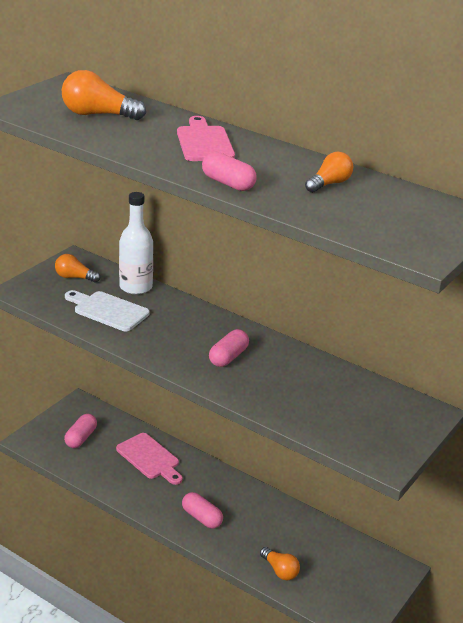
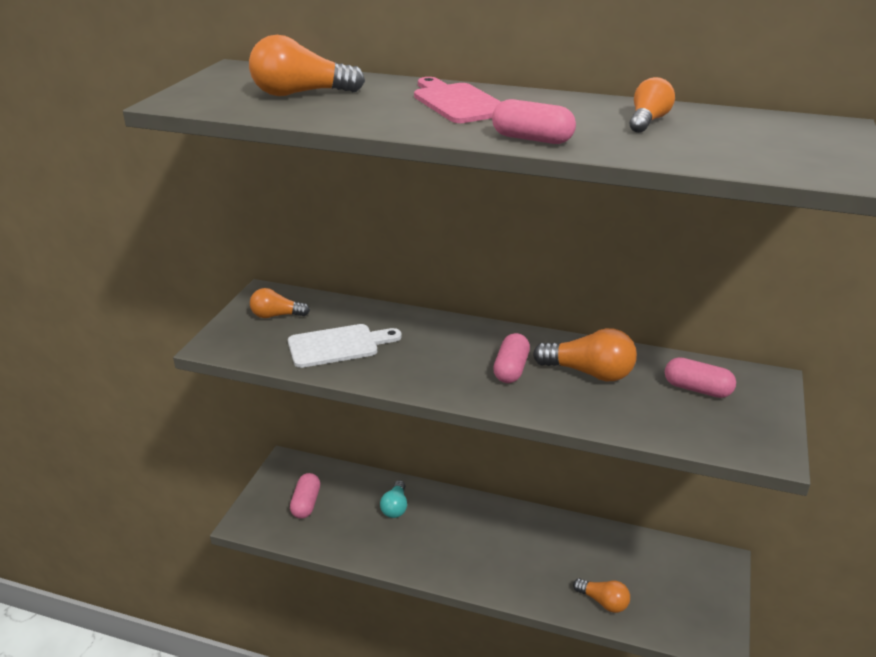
camera: 15 degrees left, 0 degrees up
white cutting board [65,290,150,331] -> white cutting board turned 150 degrees clockwise [288,324,402,368]
pink cutting board [116,433,183,485] -> turquoise light bulb [380,480,407,518]
white bottle [119,192,153,295] -> none
pink capsule [182,492,223,529] -> pink capsule moved to [665,357,736,398]
none -> orange light bulb [533,328,637,381]

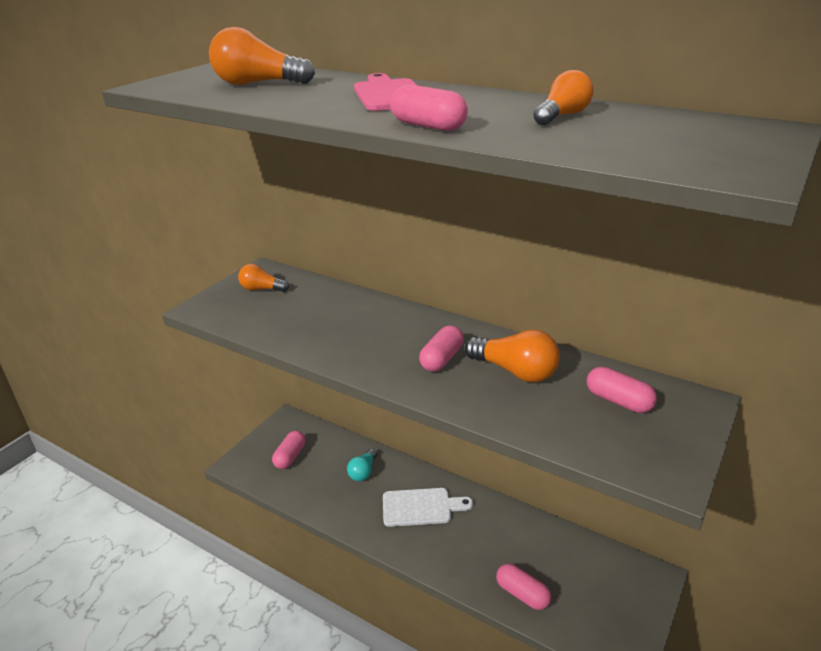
camera: 15 degrees right, 0 degrees up
white cutting board [288,324,402,368] -> white cutting board moved to [383,488,474,527]
orange light bulb [573,578,630,613] -> pink capsule [496,564,551,610]

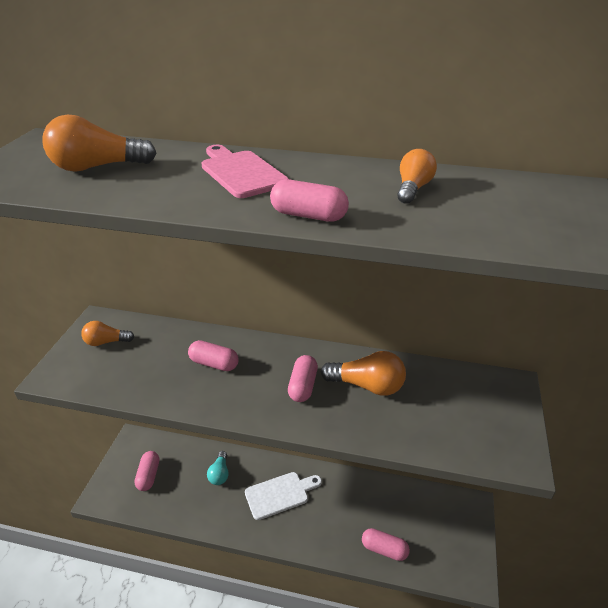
camera: 20 degrees left, 5 degrees up
pink capsule [587,367,657,413] -> pink capsule moved to [188,340,238,371]

